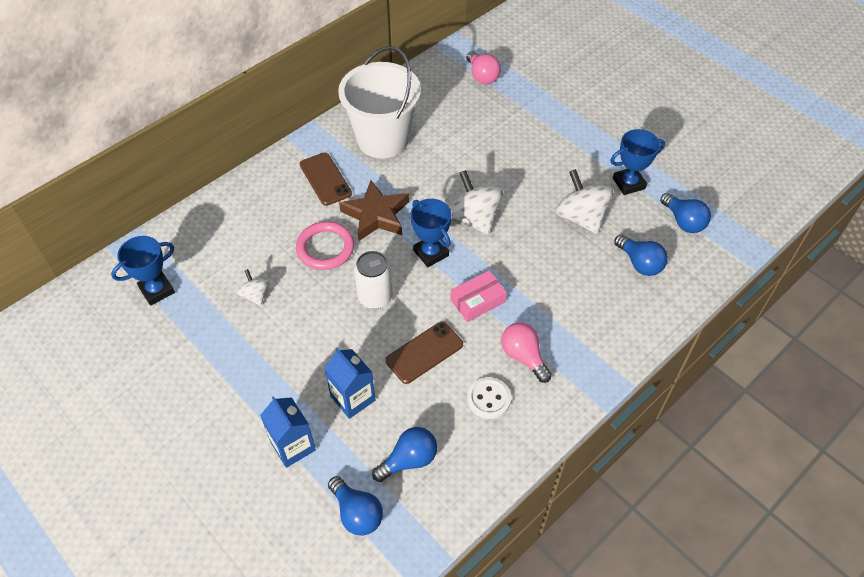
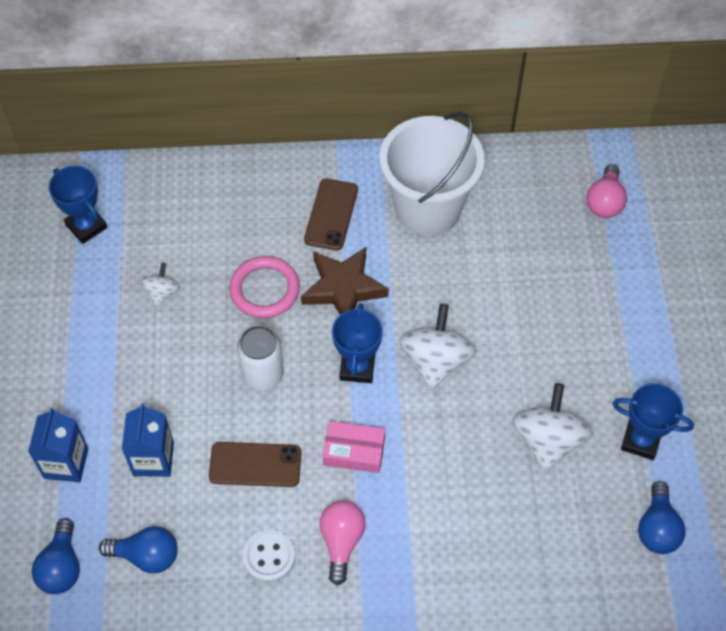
camera: 40 degrees right, 5 degrees up
blue trophy [111,236,175,306] -> blue trophy turned 45 degrees clockwise [49,166,107,244]
blue light bulb [614,234,668,276] -> none

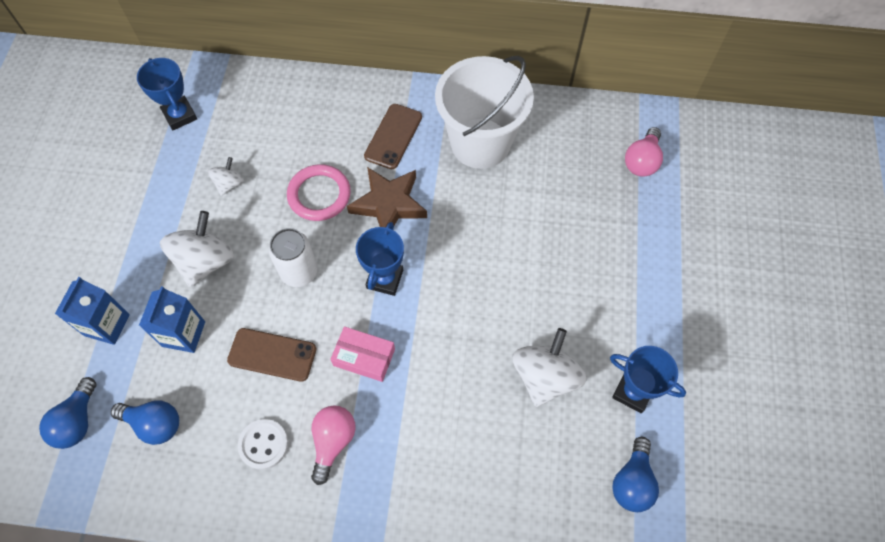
camera: 10 degrees right, 5 degrees up
white spinning top [400,304,476,389] -> white spinning top moved to [160,211,234,287]

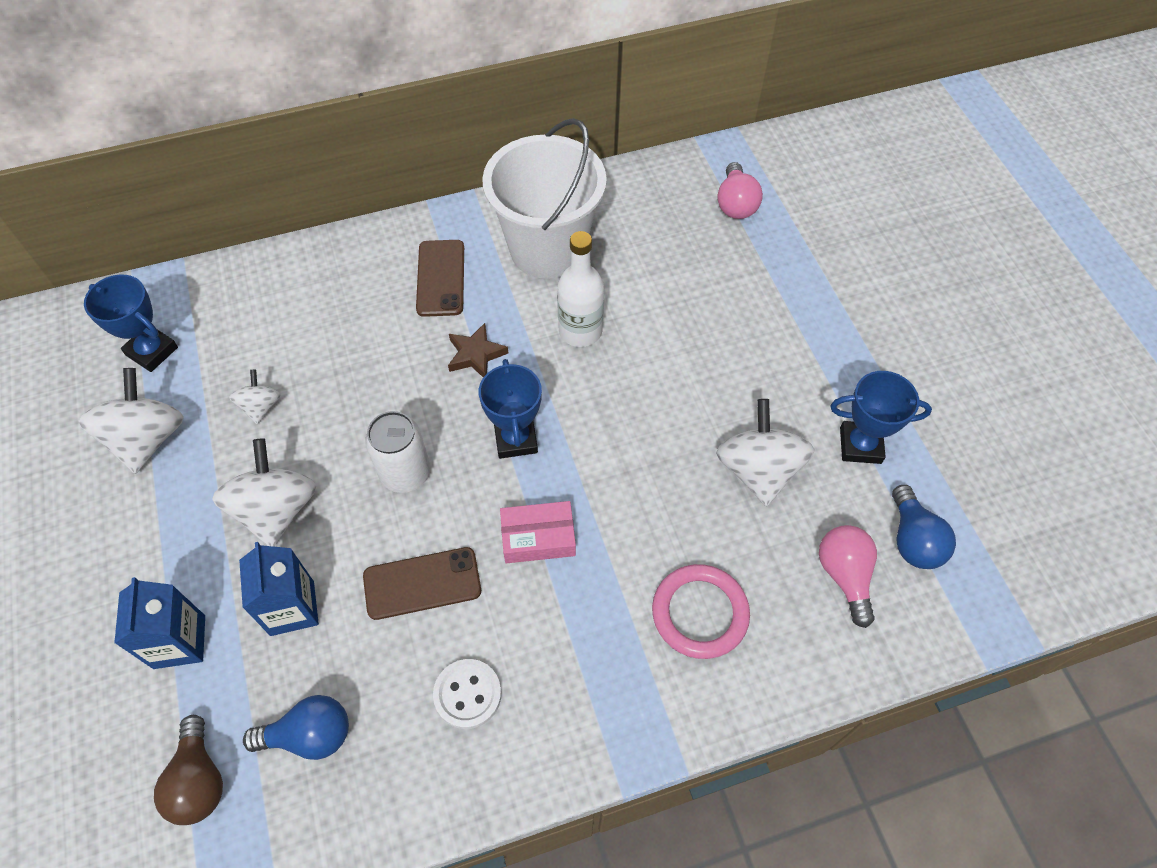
camera: 25 degrees left, 5 degrees down
blue light bulb [39,377,97,449] -> brown light bulb [154,715,223,825]
pink ring [287,164,351,221] -> pink ring moved to [652,564,750,659]
pink light bulb [311,405,356,485] -> pink light bulb moved to [819,525,877,628]
brown star [347,167,427,227] -> brown star [448,323,508,377], size x0.60
none -> white spinning top [79,368,184,474]
none -> white bottle [557,231,604,347]

